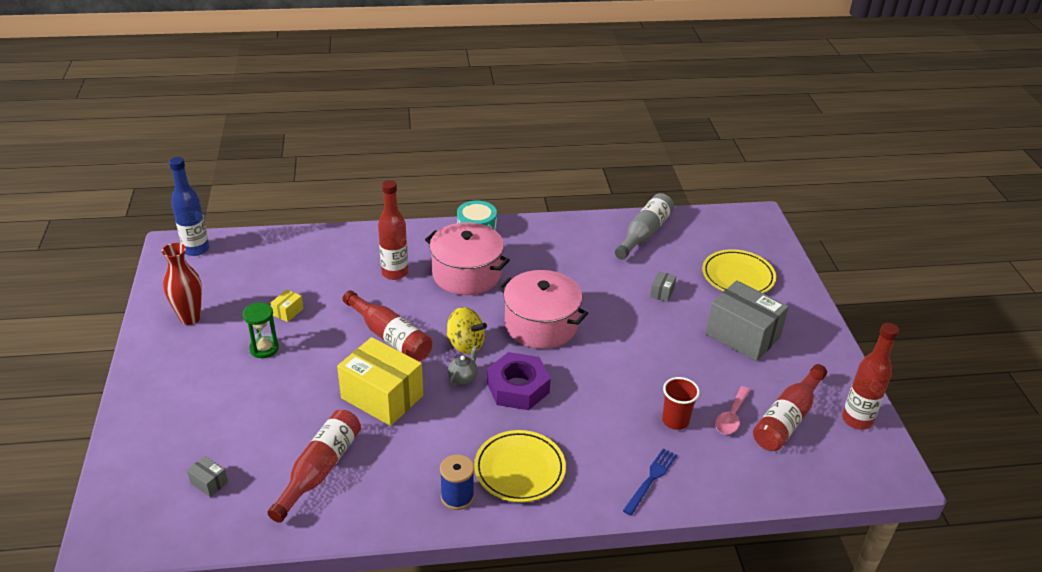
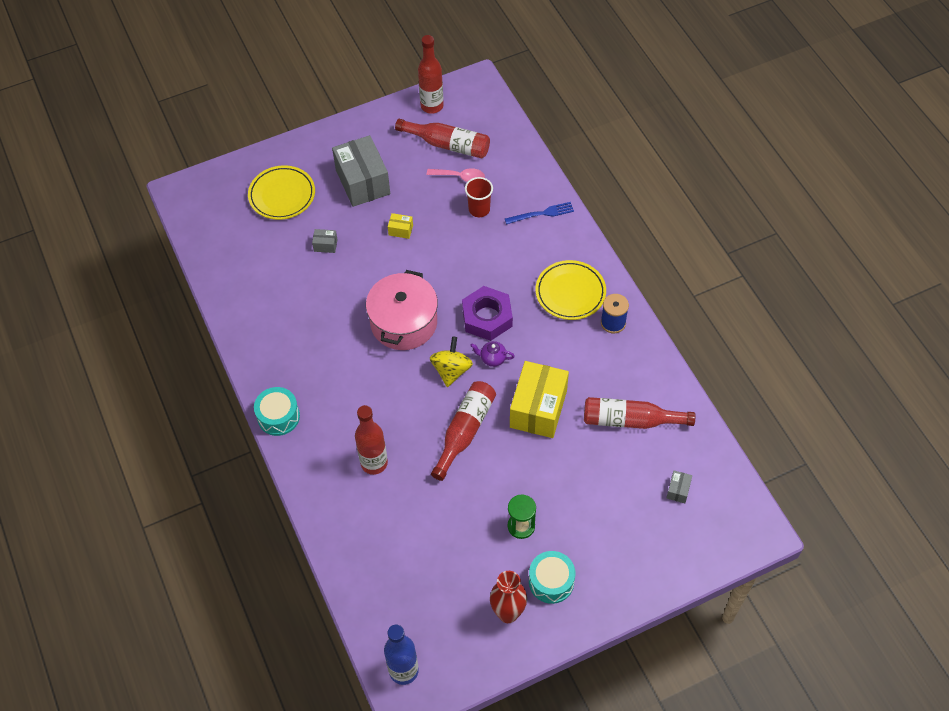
camera: 105 degrees left, 20 degrees up
yellow box [271,289,304,322] -> yellow box moved to [388,213,413,239]
pink pot [425,222,510,295] -> none
grey teapot [448,346,478,387] -> purple teapot [470,341,515,367]
grey bottle [615,193,674,260] -> none
blue fork [623,448,677,516] -> blue fork turned 150 degrees clockwise [505,202,574,224]
grey box [705,280,789,361] -> grey box turned 45 degrees counterclockwise [332,135,390,207]
none -> turquoise drum [529,551,575,604]

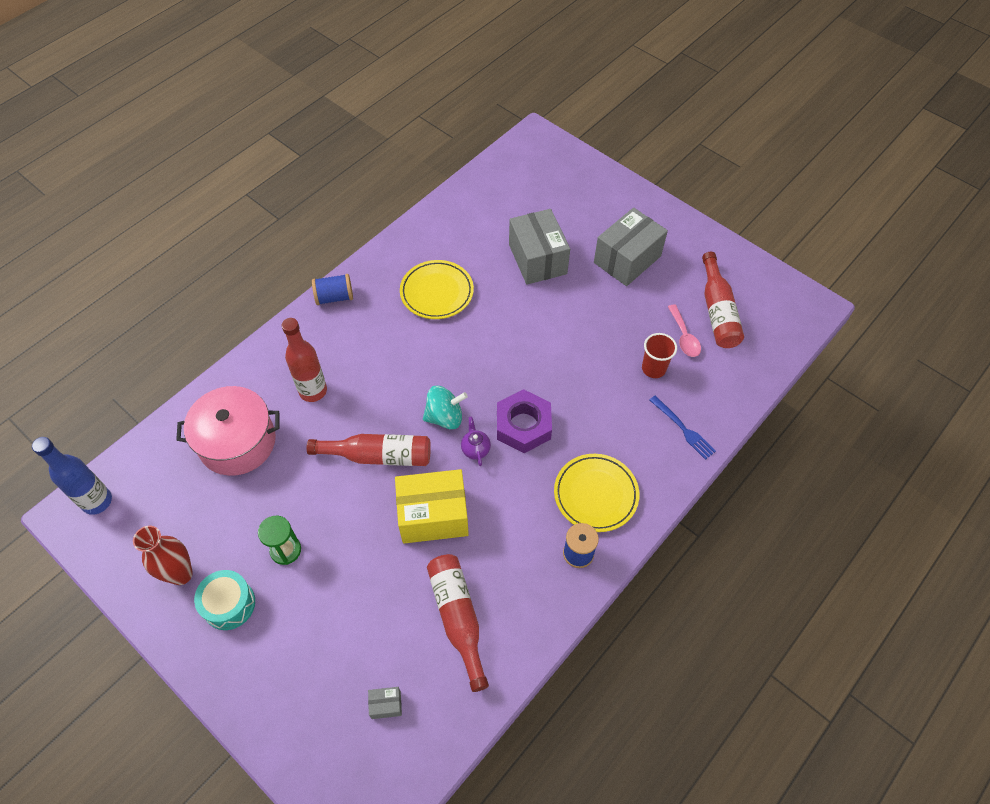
camera: 65 degrees right, 0 degrees up
yellow plate [248,165,315,220] -> yellow plate moved to [400,260,474,319]
turquoise drum [254,387,300,436] -> blue spool [312,274,353,305]
grey box [312,229,338,253] -> grey box [509,209,570,285], size x2.42
pink pot [366,270,438,350] -> pink pot moved to [176,386,280,476]
yellow box [388,213,413,239] -> none
red bottle [418,35,444,114] -> none
yellow spinning top [430,336,473,387] -> turquoise spinning top [423,386,468,429]

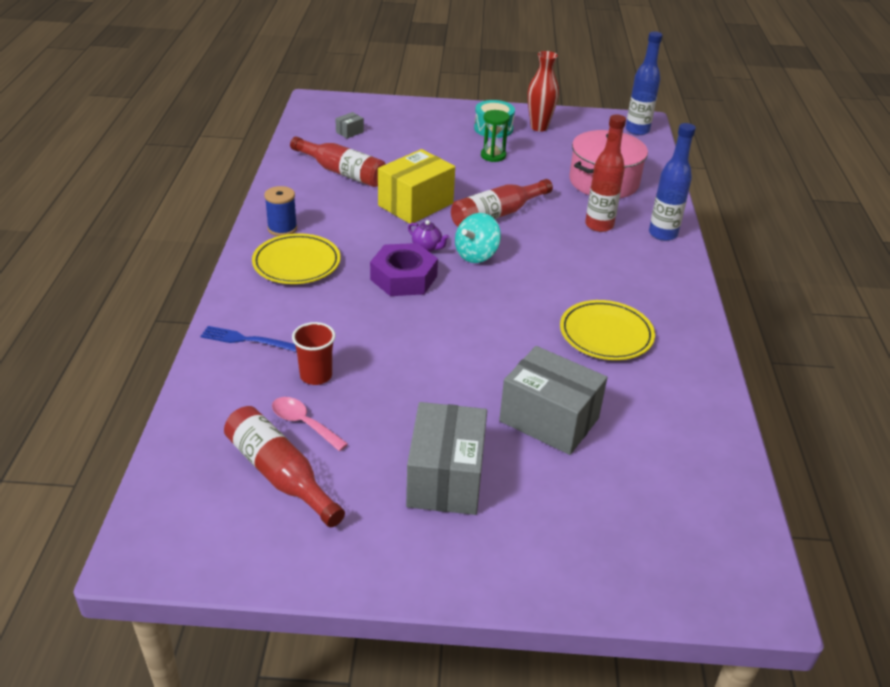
camera: 140 degrees right, 20 degrees down
blue spool [312,274,353,305] -> none
none -> blue bottle [649,123,696,241]

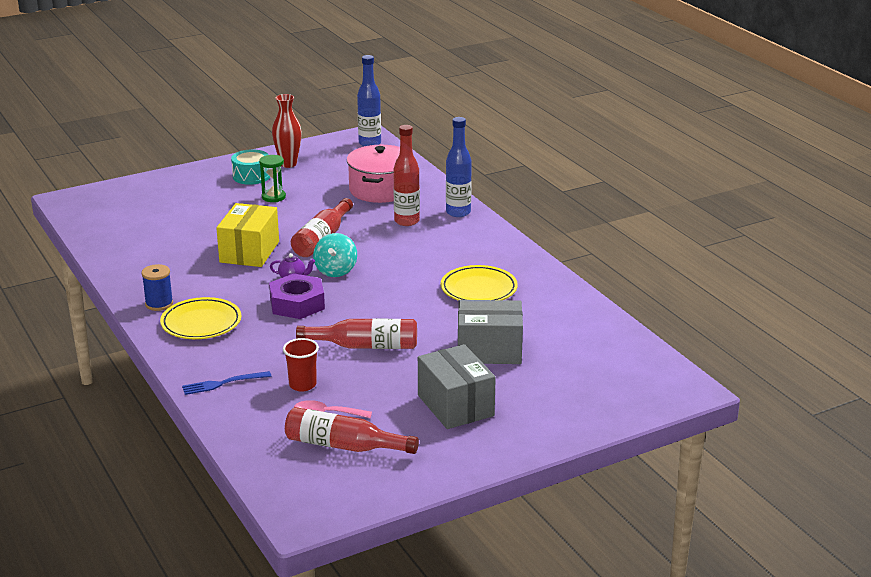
camera: 30 degrees left, 10 degrees down
red bottle [290,137,386,187] -> red bottle moved to [296,319,417,349]
grey box [335,112,364,139] -> none

